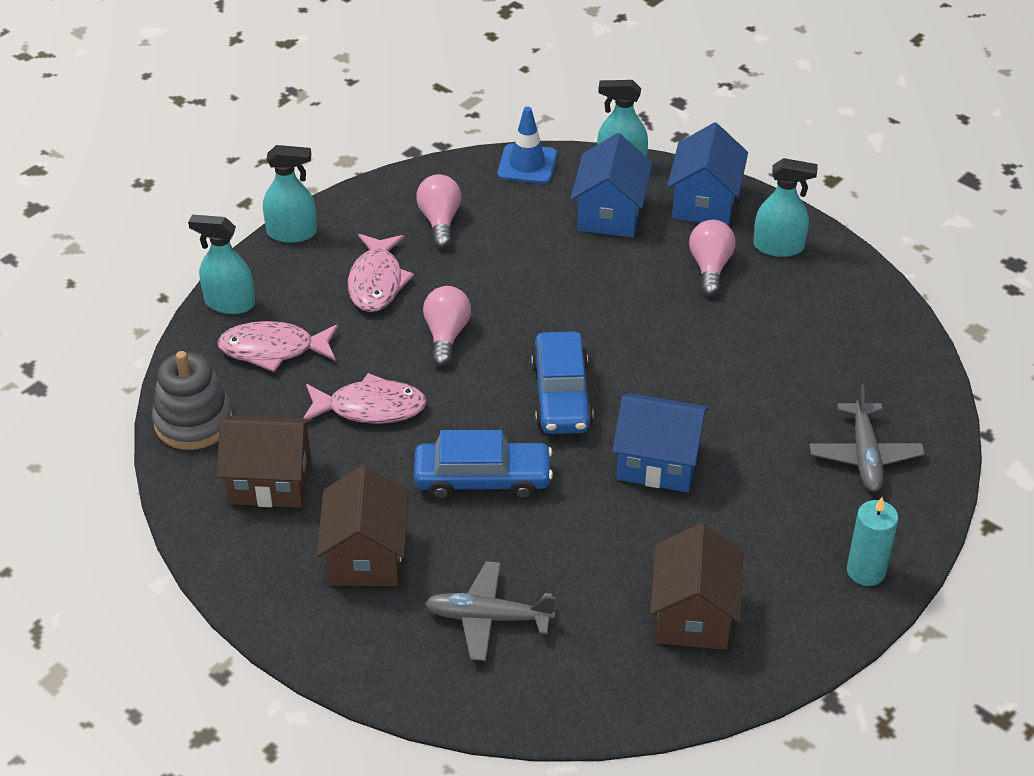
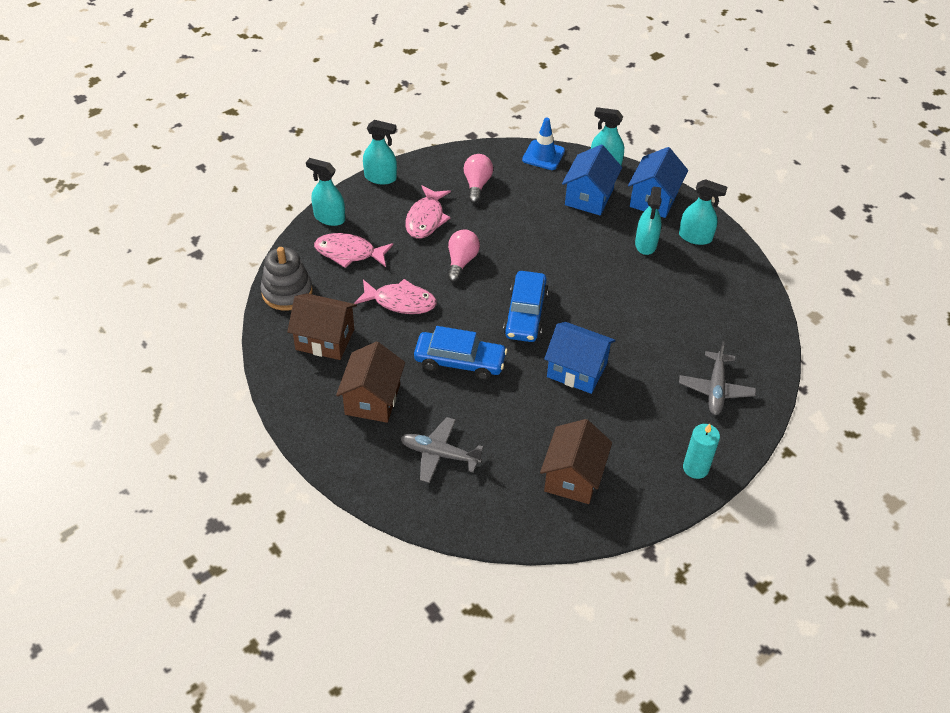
camera: 10 degrees right, 5 degrees up
pink light bulb [689,220,736,296] -> turquoise spray bottle [635,187,662,255]

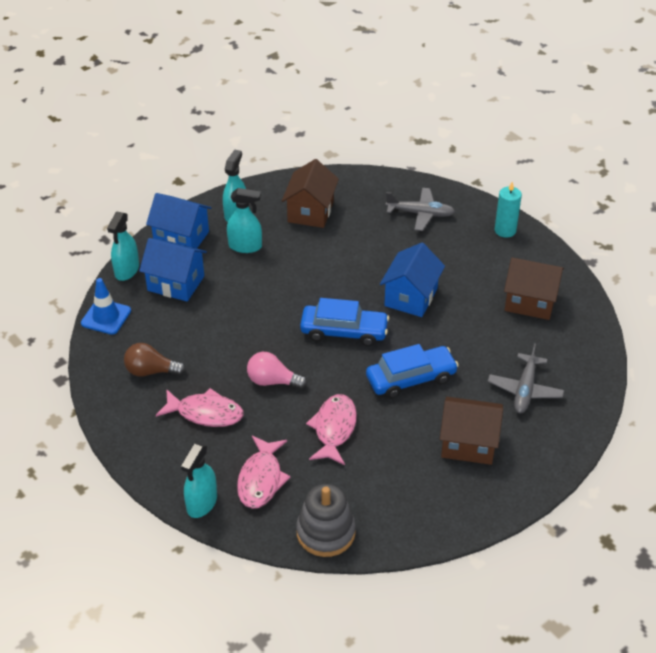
camera: 90 degrees left, 5 degrees down
brown house [287,293,357,360] -> brown house moved to [282,159,339,228]
turquoise spray bottle [363,120,397,184] -> none
blue car [414,326,508,380] -> blue car turned 60 degrees clockwise [366,344,459,399]
pink light bulb [464,154,493,203] -> brown light bulb [124,343,186,377]

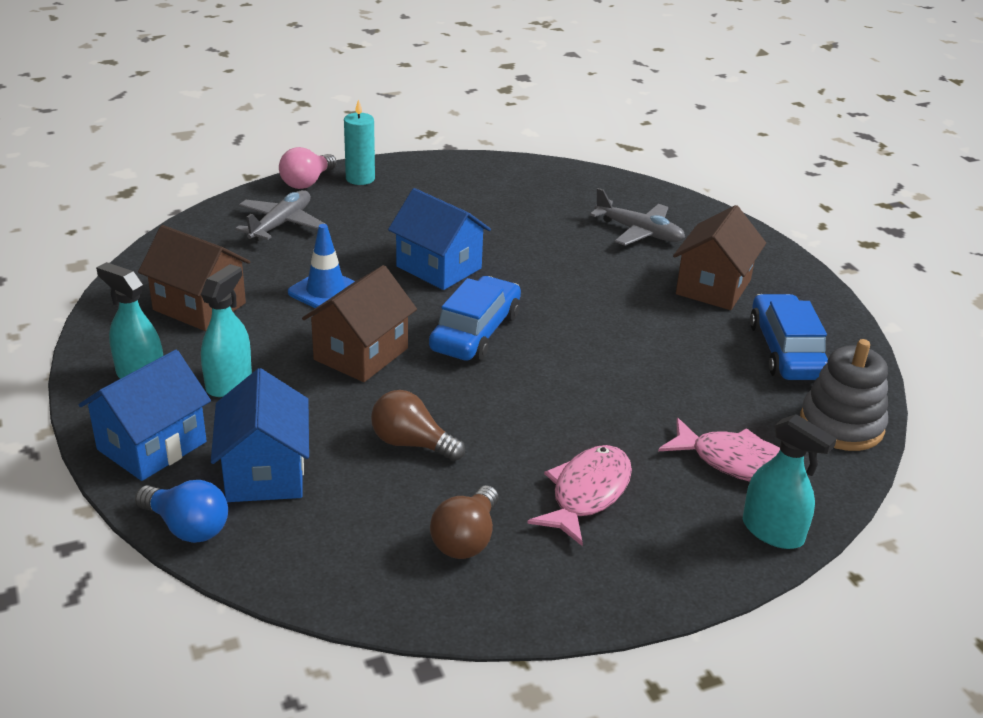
camera: 75 degrees left, 10 degrees down
blue traffic cone [81,278,131,335] -> blue traffic cone moved to [288,224,355,308]
turquoise spray bottle [107,212,139,281] -> blue light bulb [135,480,228,543]
blue house [139,238,207,302] -> blue house turned 45 degrees counterclockwise [211,368,309,502]
pink light bulb [247,352,307,389] -> pink light bulb moved to [279,147,336,189]
pink fish [306,394,357,465] -> none
blue car [366,344,459,399] -> blue car moved to [750,294,829,380]
brown house [504,257,564,320] -> brown house moved to [302,265,417,382]
none -> brown light bulb [371,390,465,461]

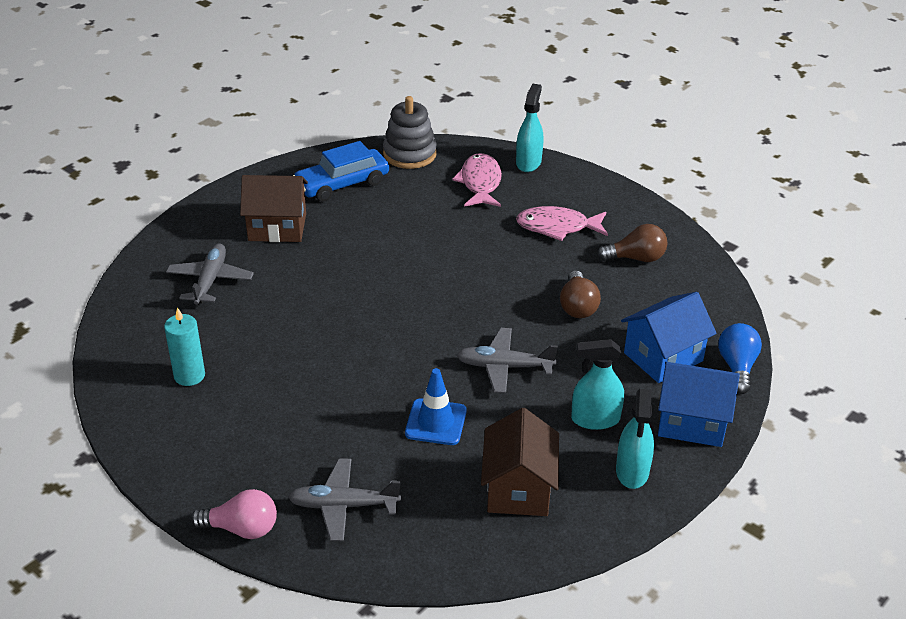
camera: 115 degrees left, 5 degrees up
brown house [302,265,417,382] -> grey plane [456,328,558,393]
turquoise candle [344,99,375,185] -> turquoise candle moved to [164,307,205,386]
blue house [388,188,491,290] -> none
blue car [429,276,521,361] -> none

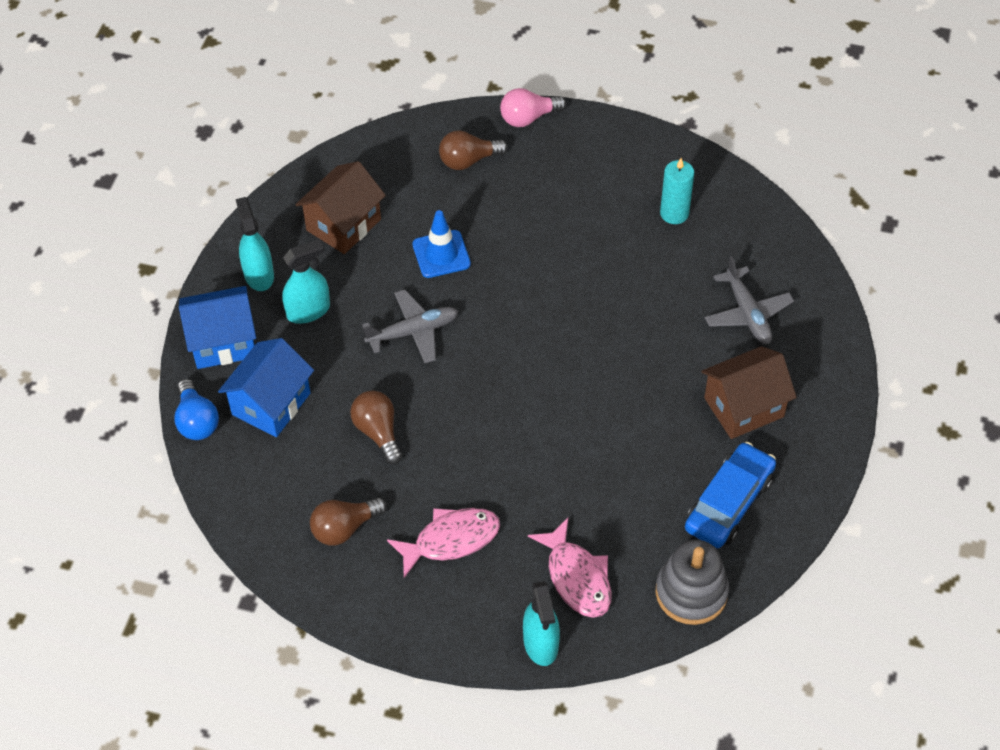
camera: 155 degrees right, 15 degrees up
grey plane [288,459,401,541] -> brown light bulb [439,131,508,170]
brown house [481,408,559,516] -> brown house turned 60 degrees clockwise [295,161,386,254]

